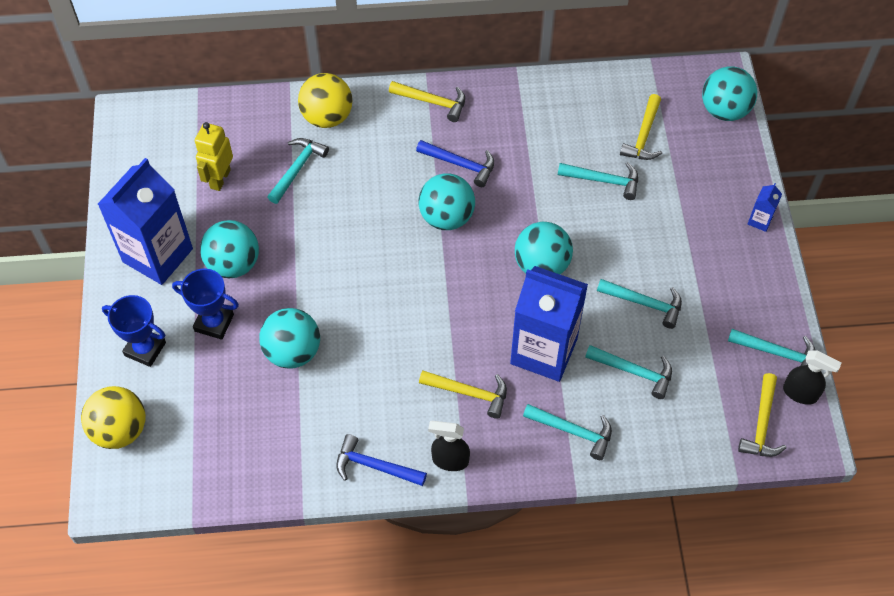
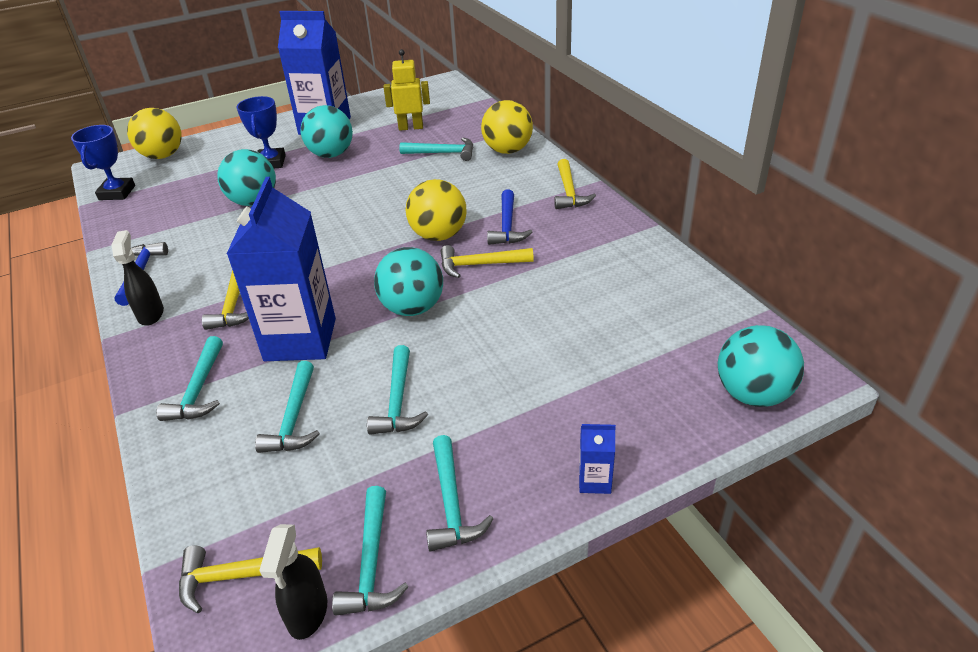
camera: 70 degrees right, 20 degrees down
blue trophy [102,295,166,367] -> blue trophy moved to [71,125,135,200]
turquoise ball [418,174,475,230] -> yellow ball [406,179,467,241]
turquoise hammer [558,162,638,200] -> turquoise hammer moved to [426,435,494,552]
yellow hammer [620,94,662,160] -> yellow hammer moved to [440,245,534,278]

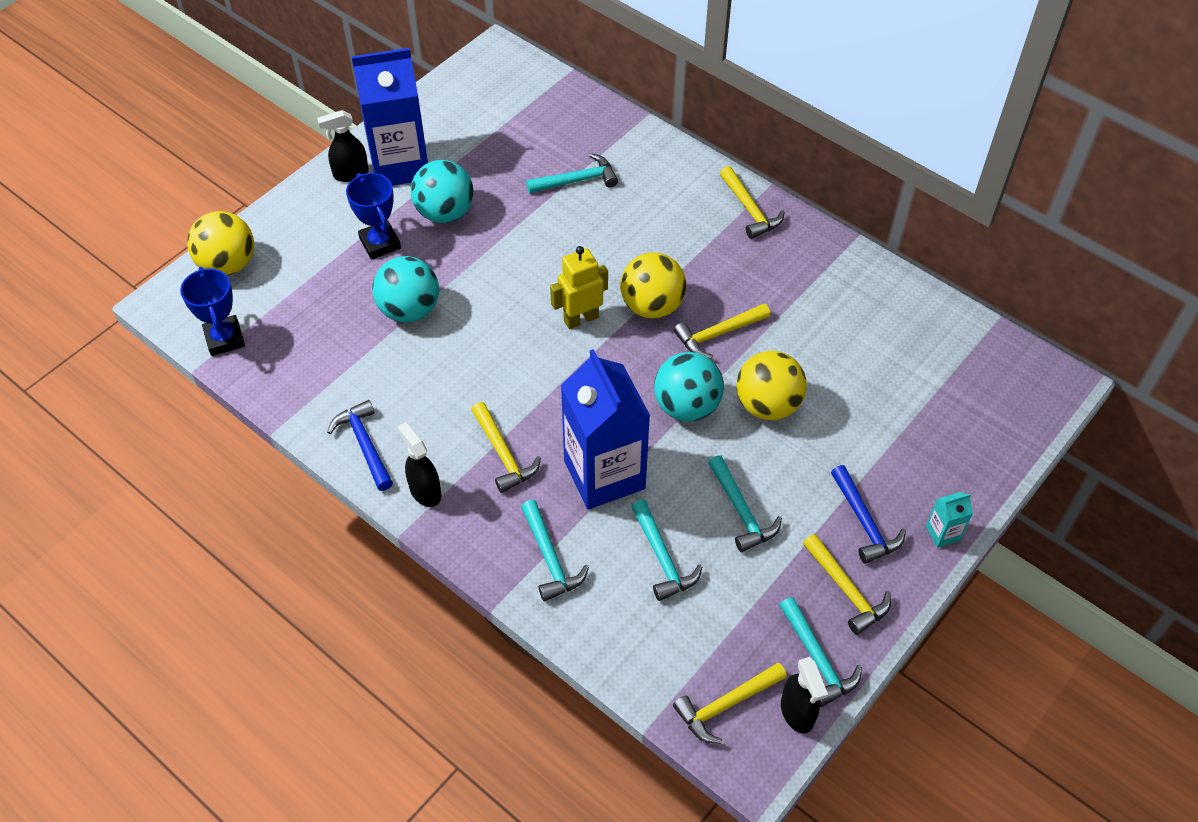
camera: 25 degrees left, 15 degrees up
yellow robot [384,49,430,131] -> yellow robot moved to [550,246,608,329]
turquoise hammer [426,435,494,552] -> yellow hammer [803,534,891,635]
yellow ball [481,100,533,154] -> yellow ball moved to [736,351,807,420]
blue hammer [487,189,532,245] -> blue hammer moved to [831,465,906,564]
blue carton [579,424,616,494] -> turquoise carton [926,492,973,548]
turquoise ball [718,325,804,407] -> none
none -> black spray bottle [317,110,369,182]

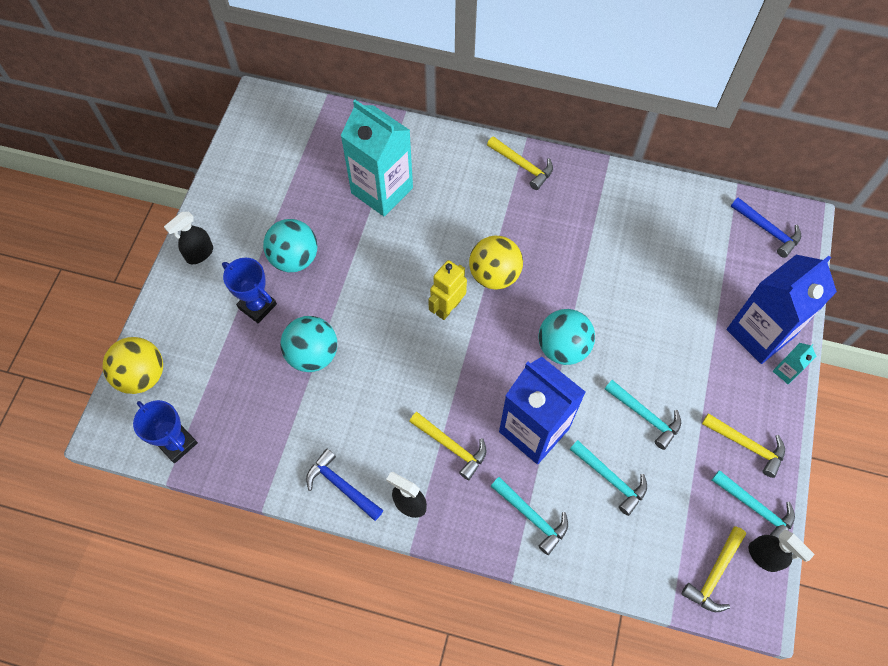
camera: 25 degrees left, 10 degrees up
blue carton [351,48,428,186] -> blue carton moved to [727,255,837,364]
turquoise hammer [526,153,618,194] -> turquoise carton [341,100,413,217]
yellow hammer [674,304,770,359] -> none
yellow ball [736,351,807,420] -> none
blue hammer [831,465,906,564] -> blue hammer moved to [731,197,801,258]

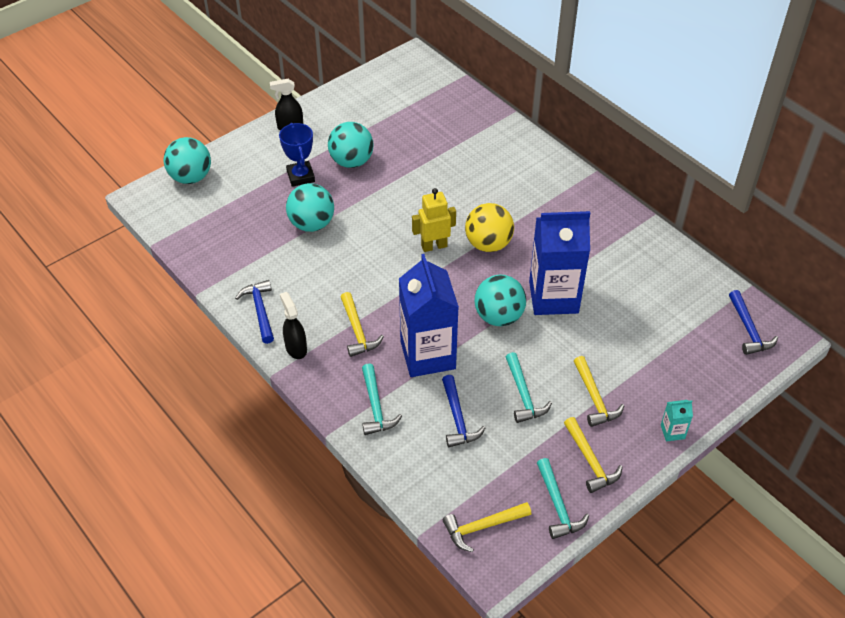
camera: 35 degrees right, 15 degrees down
yellow ball [103,337,163,394] -> turquoise ball [164,137,211,184]
blue trophy [133,400,198,463] -> none
turquoise carton [341,100,413,217] -> none
yellow hammer [487,136,553,190] -> yellow hammer moved to [574,356,624,427]
turquoise hammer [570,440,647,516] -> blue hammer [442,375,485,447]
blue carton [727,255,837,364] -> blue carton moved to [529,211,590,315]
black spray bottle [748,529,815,572] -> none

